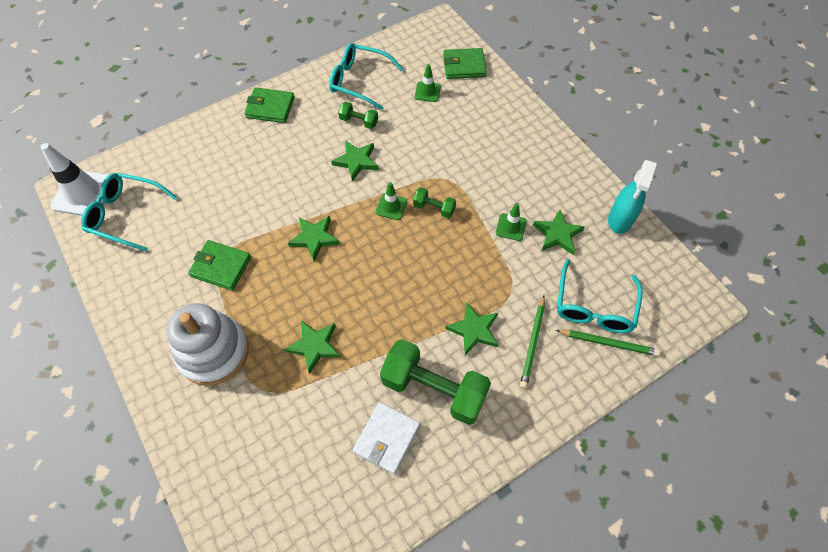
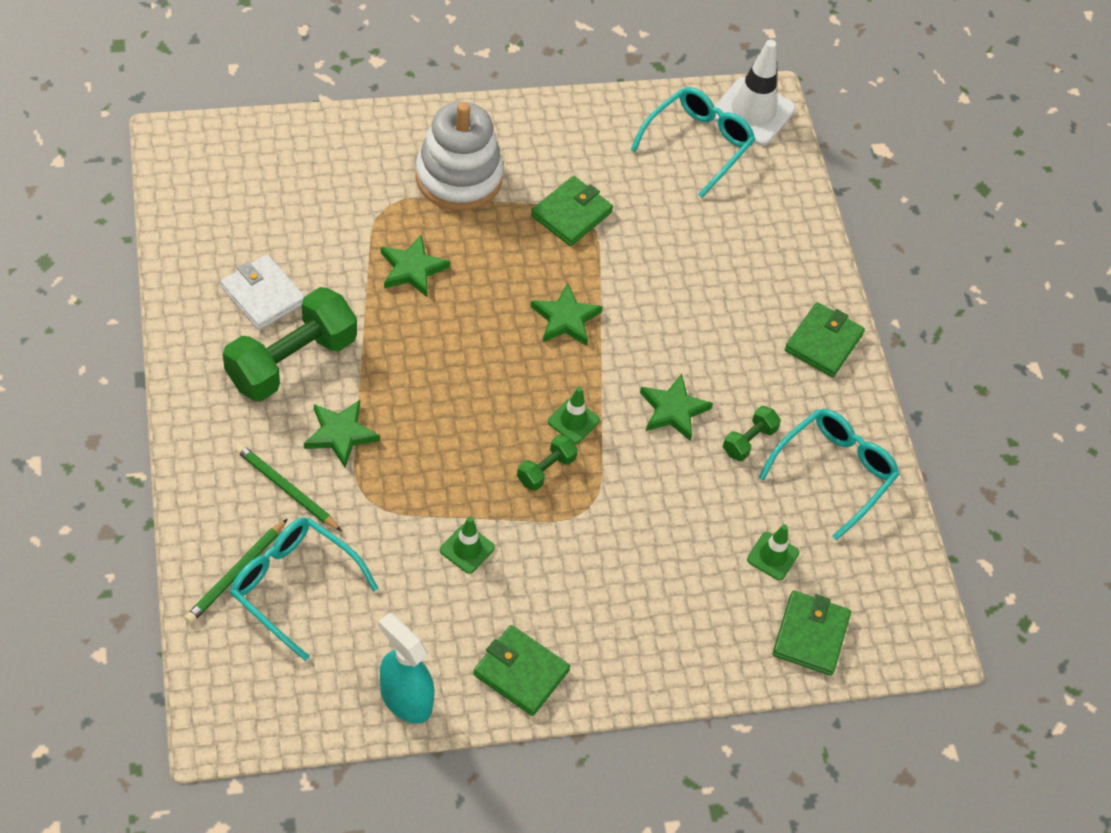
camera: 105 degrees right, 5 degrees down
green star [533,209,585,254] -> none
none -> green wallet [473,625,570,716]

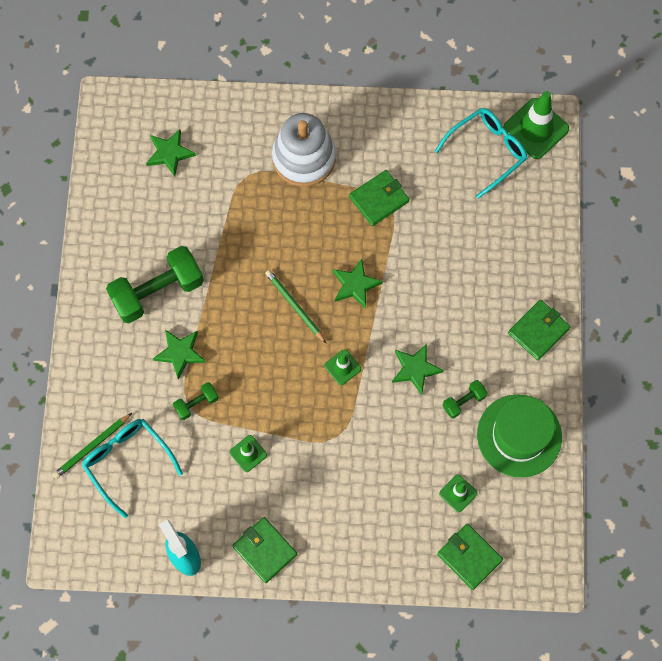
camera: 20 degrees right, 15 degrees up
white wallet [221,255,305,330] -> none
green pencil [235,444,342,531] -> green pencil moved to [265,270,326,343]
green star [381,234,450,297] -> green star moved to [146,129,196,177]
green dumbbell [517,434,578,491] -> green dumbbell moved to [173,382,219,420]
white traffic cone [713,40,796,146] -> green traffic cone [503,91,569,159]
turquoise glasses [758,409,900,541] -> green hat [477,394,562,478]
green wallet [773,590,851,676] -> green wallet turned 75 degrees counterclockwise [437,524,503,590]

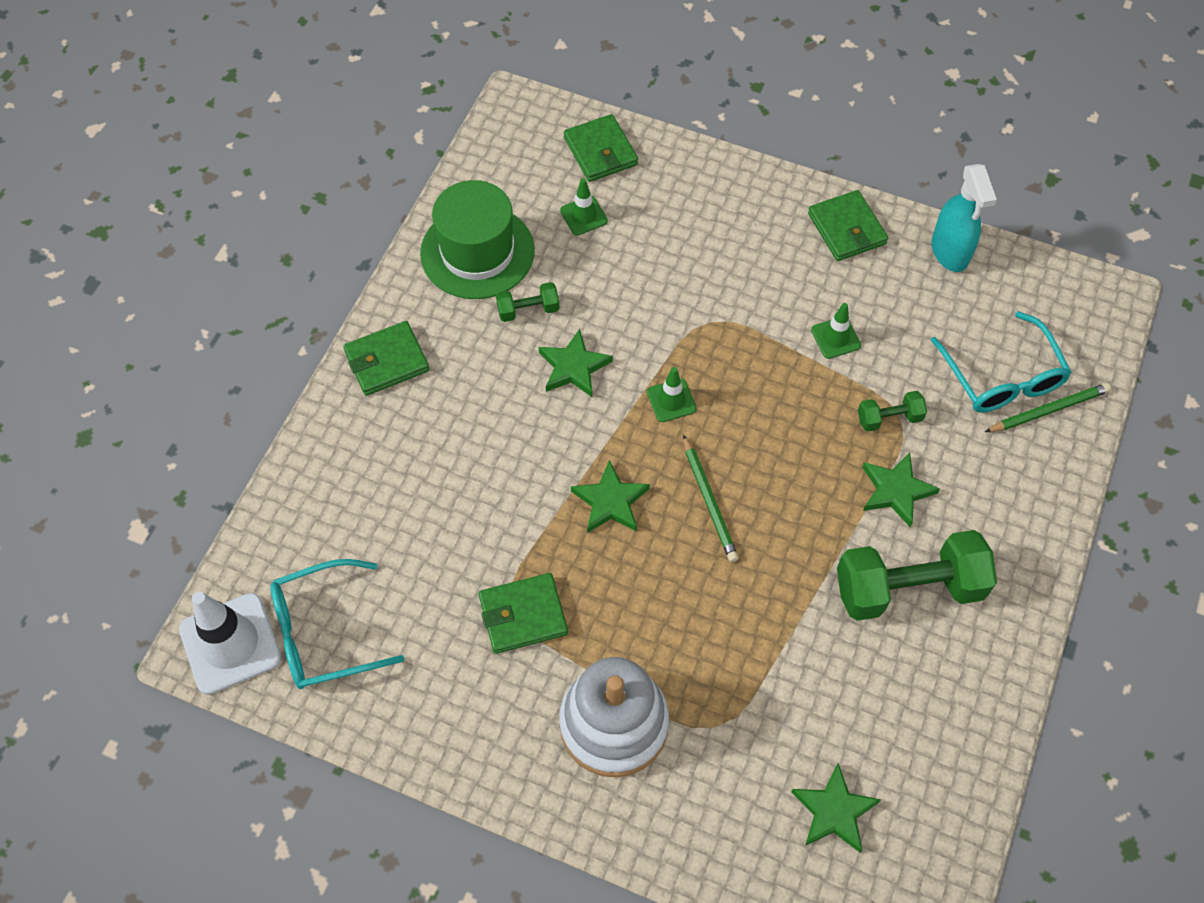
camera: 160 degrees left, 10 degrees down
green traffic cone [503,91,569,159] -> white traffic cone [179,592,282,695]

